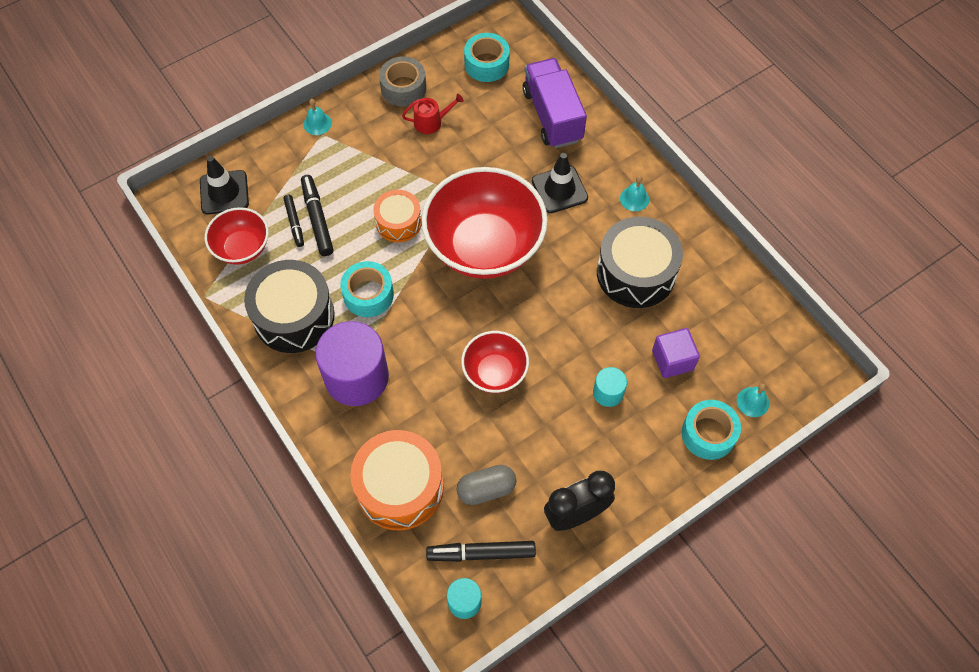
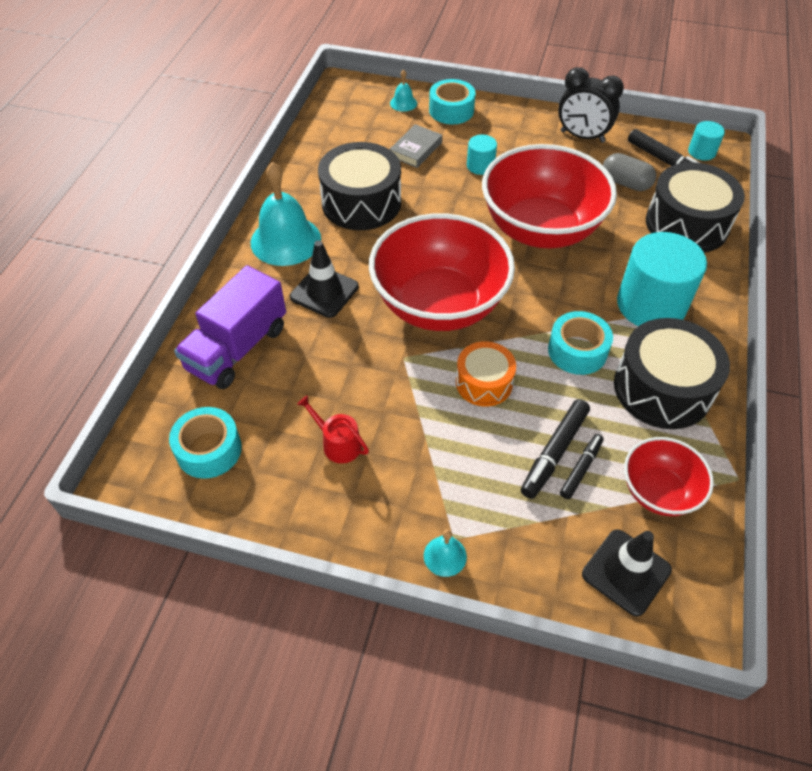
camera: 130 degrees left, 10 degrees down
purple cylinder [315,321,389,406] -> turquoise cylinder [617,232,707,326]
orange drum [350,430,444,531] -> black drum [646,162,745,253]
grey tape [379,56,426,107] -> none
red bowl [461,331,529,393] -> red bowl [482,144,617,249], size x1.93
turquoise bell [620,175,649,211] -> turquoise bell [251,162,321,266], size x2.19
purple cube [652,328,700,378] -> grey book [390,124,442,168]

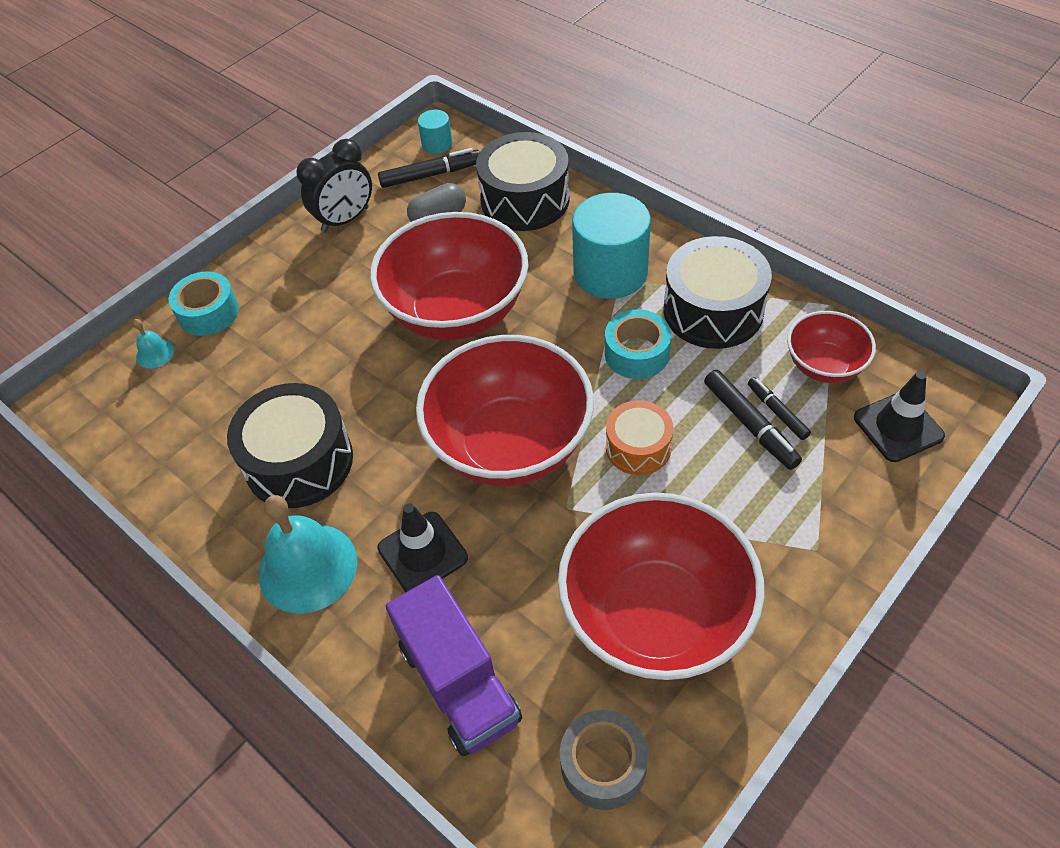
camera: 60 degrees left, 0 degrees up
turquoise tape [169,407,242,479] -> grey tape [560,710,648,810]
red watering can [297,395,369,463] -> red bowl [558,493,765,681]
grey book [390,124,442,168] -> none
turquoise bell [424,529,467,577] -> none
turquoise cylinder [467,135,497,175] -> none

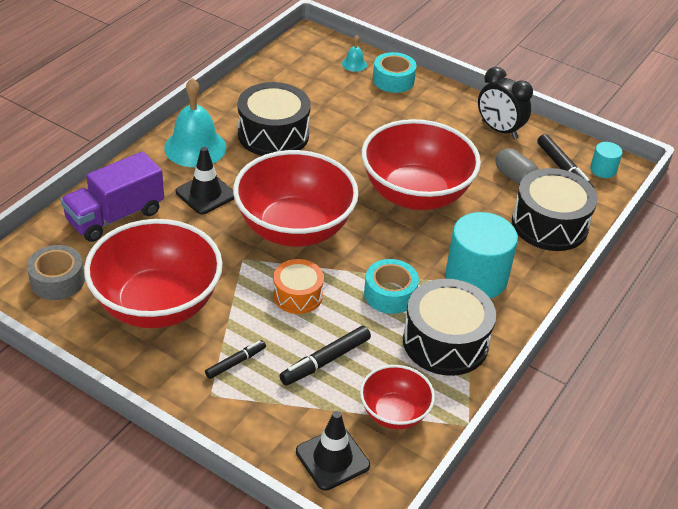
camera: 75 degrees right, 10 degrees down
black marker [748,377,811,440] -> black marker moved to [205,340,266,379]

